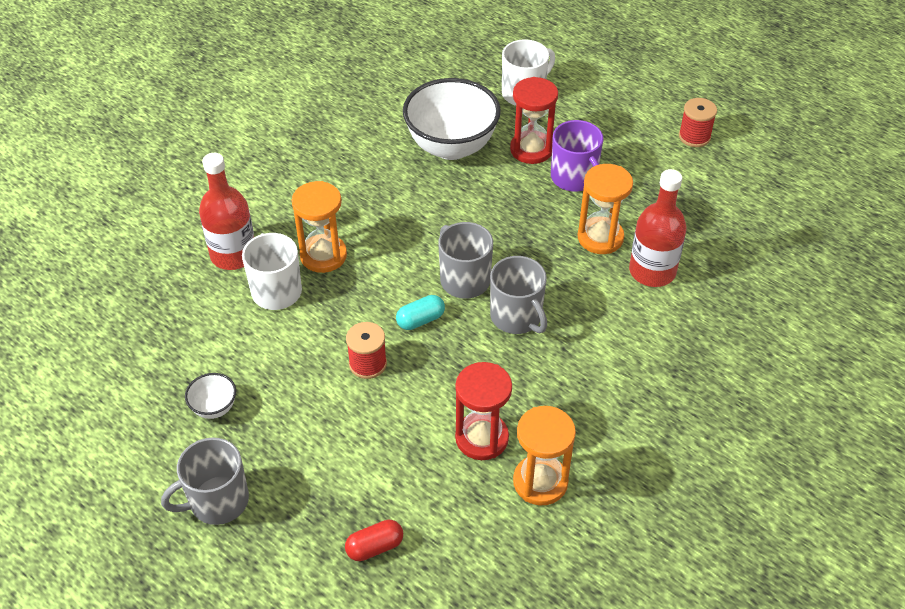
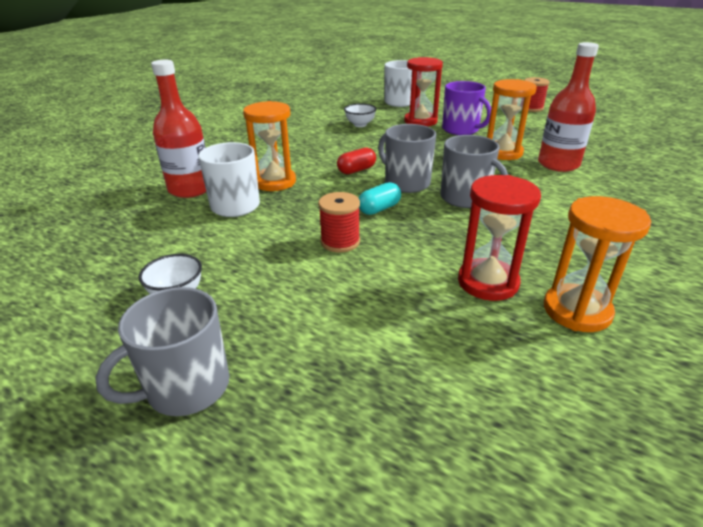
camera: 10 degrees left, 15 degrees down
red capsule [345,519,403,561] -> red capsule moved to [337,147,376,174]
white bowl [403,78,501,160] -> white bowl [344,103,377,127], size x0.43

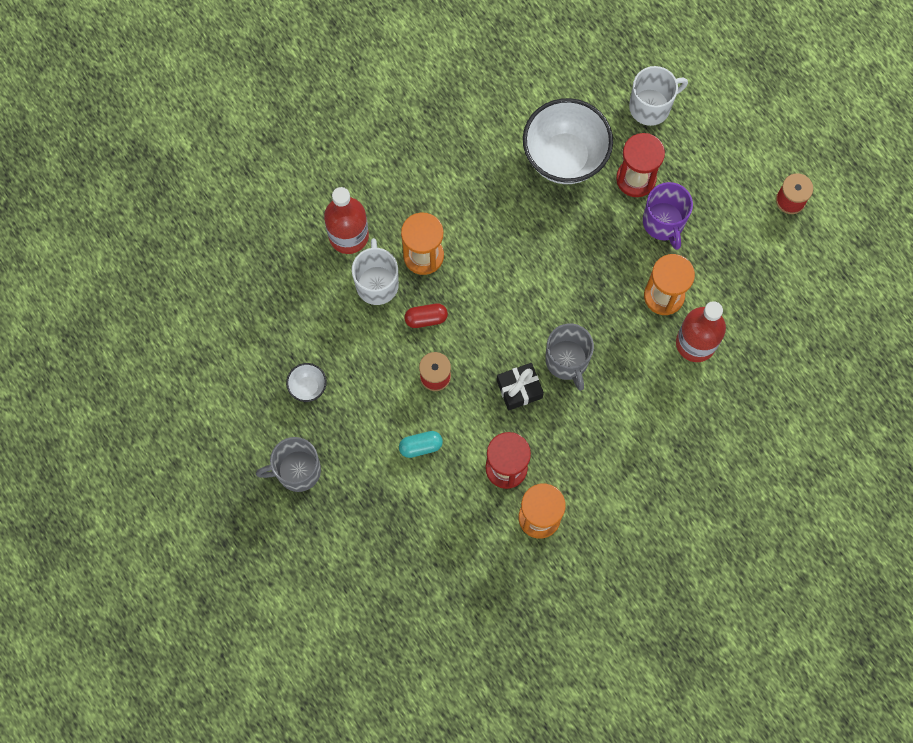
camera: 25 degrees right, 40 degrees up
red capsule [337,147,376,174] -> red capsule moved to [405,303,448,328]
white bowl [344,103,377,127] -> white bowl [523,98,613,184], size x2.30
turquoise capsule [359,182,401,215] -> turquoise capsule moved to [399,431,443,458]
grey mug [378,124,436,193] -> none
none -> black gift [497,363,544,411]

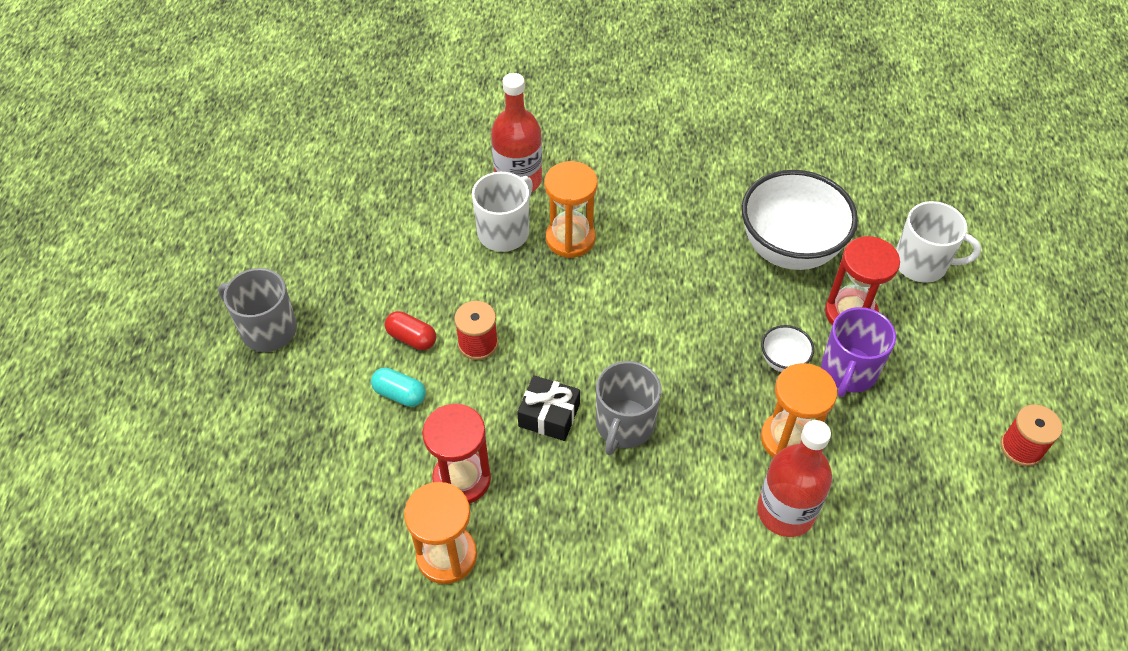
camera: 40 degrees right, 20 degrees down
white bowl [286,363,327,402] -> white bowl moved to [761,325,814,372]
red capsule [405,303,448,328] -> red capsule moved to [385,311,436,350]

